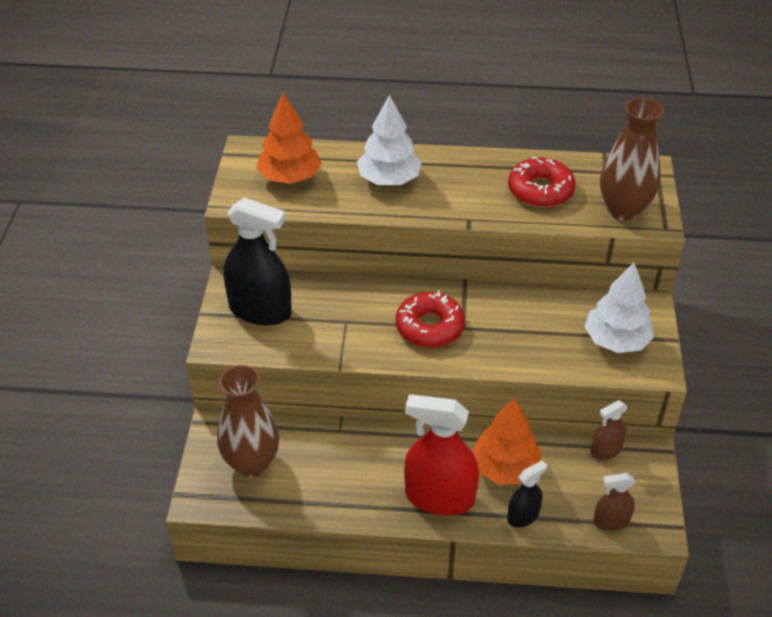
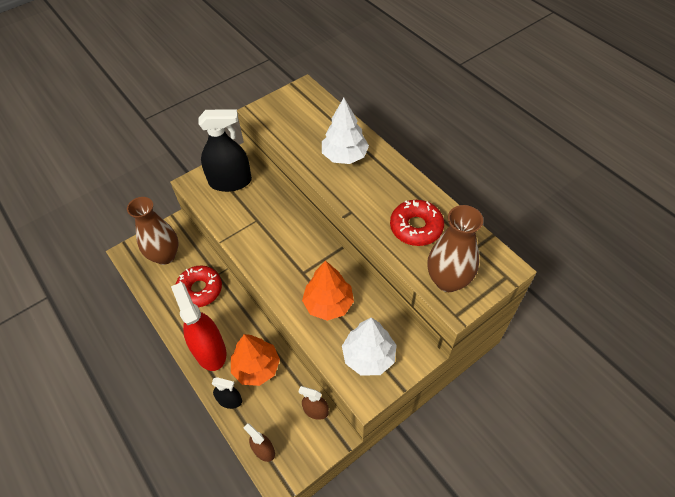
camera: 50 degrees right, 10 degrees up
black spray bottle [223,198,292,325] -> black spray bottle turned 75 degrees counterclockwise [198,109,252,192]
orange tree [256,92,322,184] -> orange tree moved to [302,261,354,321]
red donut [396,291,465,347] -> red donut moved to [175,266,222,307]

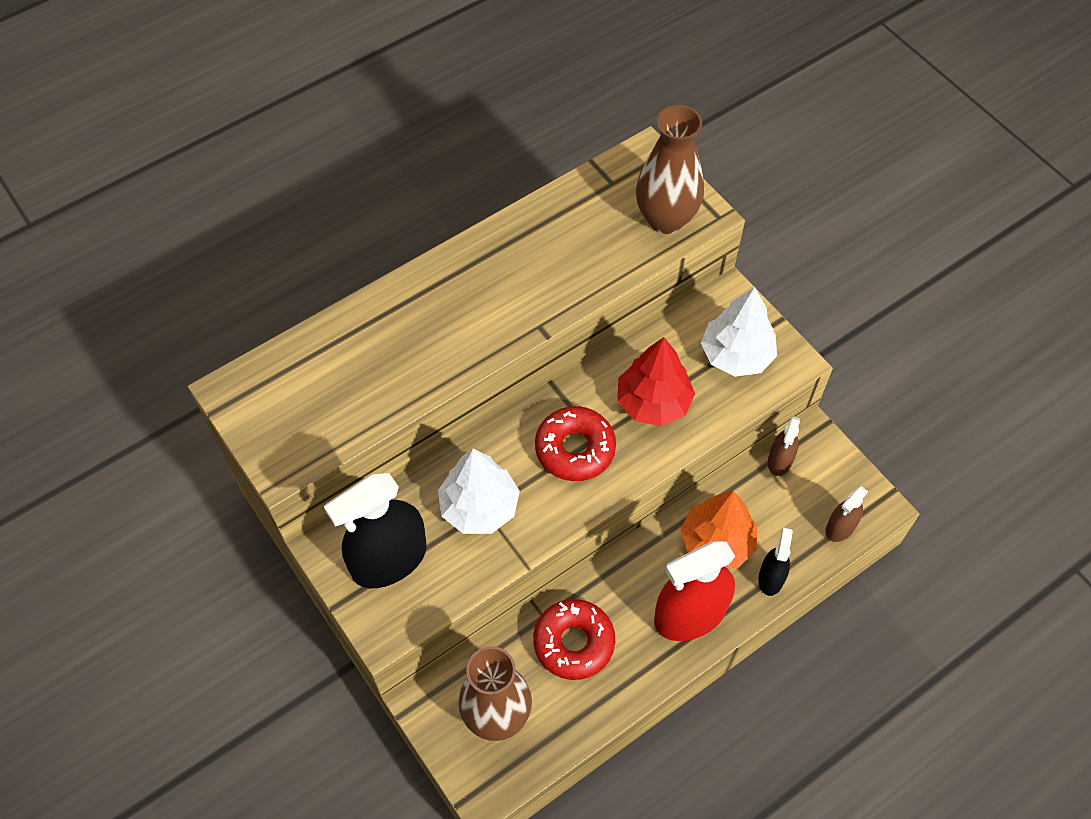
camera: 90 degrees left, 5 degrees up
black spray bottle [198,109,252,192] -> black spray bottle turned 120 degrees counterclockwise [324,473,427,588]
orange tree [302,261,354,321] -> red tree [617,337,695,426]
white tree [322,98,369,164] -> white tree moved to [438,449,520,534]
red donut [390,200,444,246] -> red donut moved to [535,406,616,481]

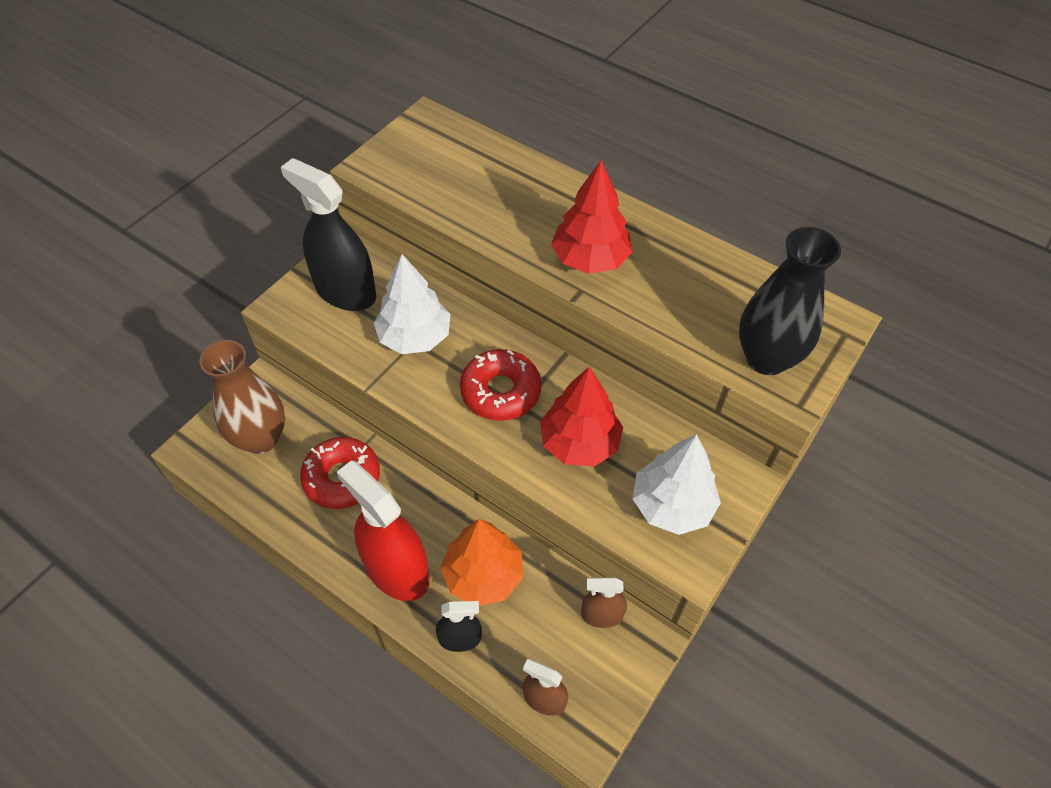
camera: 70 degrees right, 5 degrees down
brown vase [636,105,704,234] -> black vase [739,227,841,375]
none -> red tree [551,160,632,274]

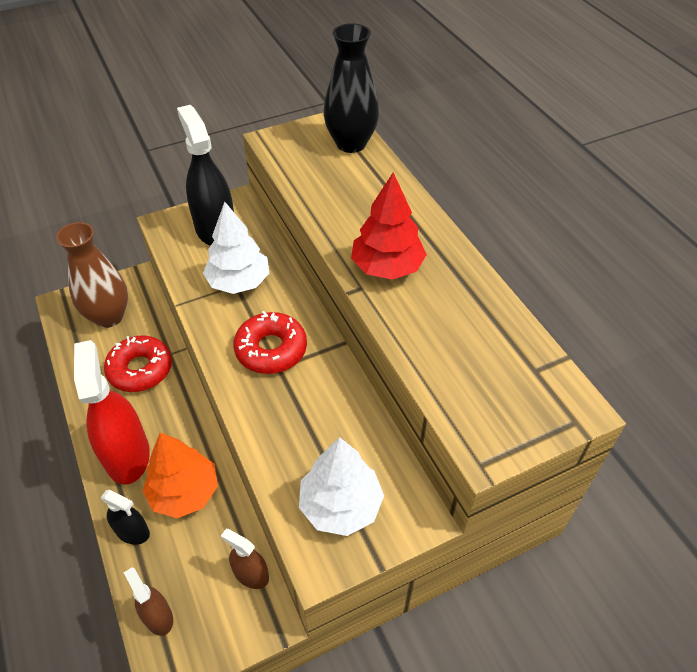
camera: 30 degrees right, 5 degrees down
red tree [540,367,623,467] -> none
black vase [739,227,841,375] -> black vase moved to [324,23,379,153]

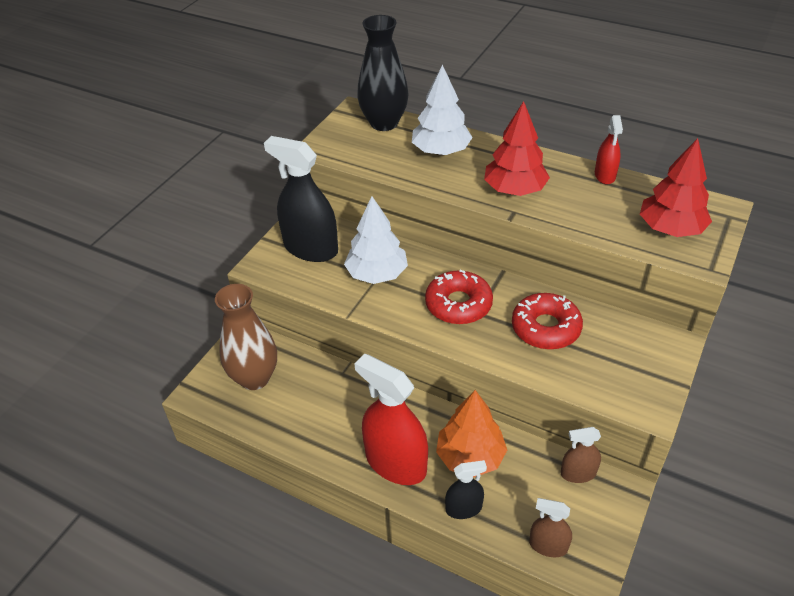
camera: 35 degrees left, 5 degrees down
red donut [104,336,172,392] -> red donut moved to [512,293,583,350]
white tree [299,437,384,536] -> white tree moved to [412,64,473,156]
none -> red spray bottle [595,115,623,184]
none -> red tree [640,138,712,237]

